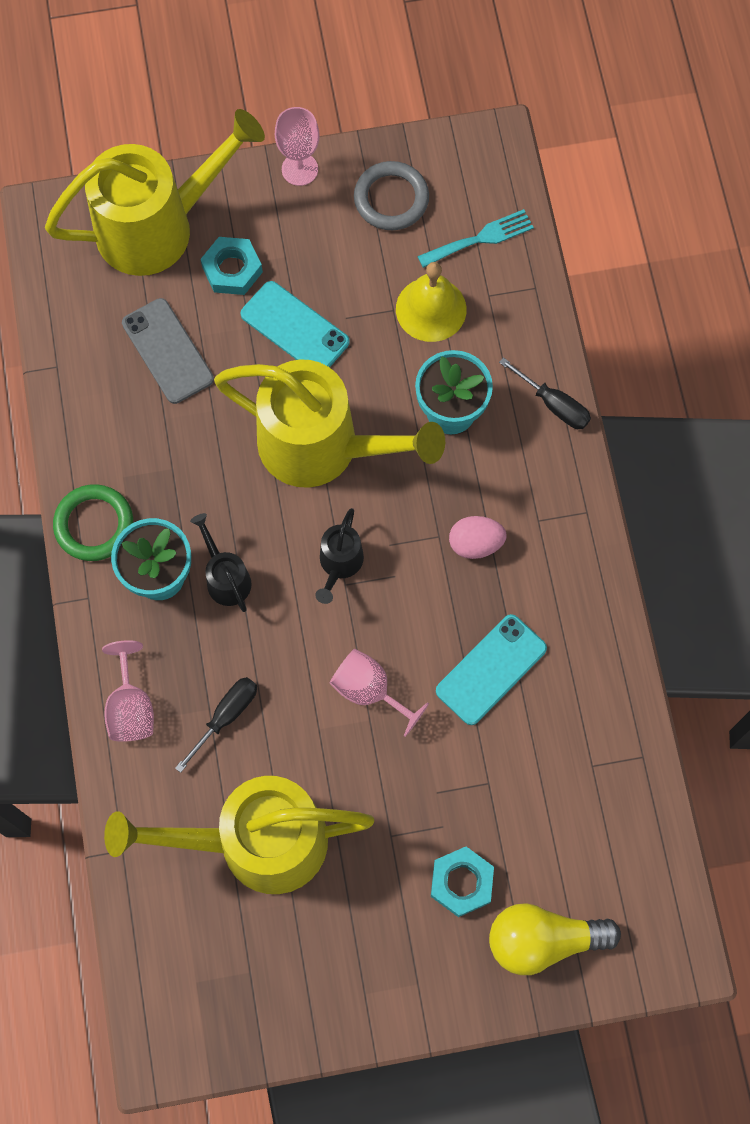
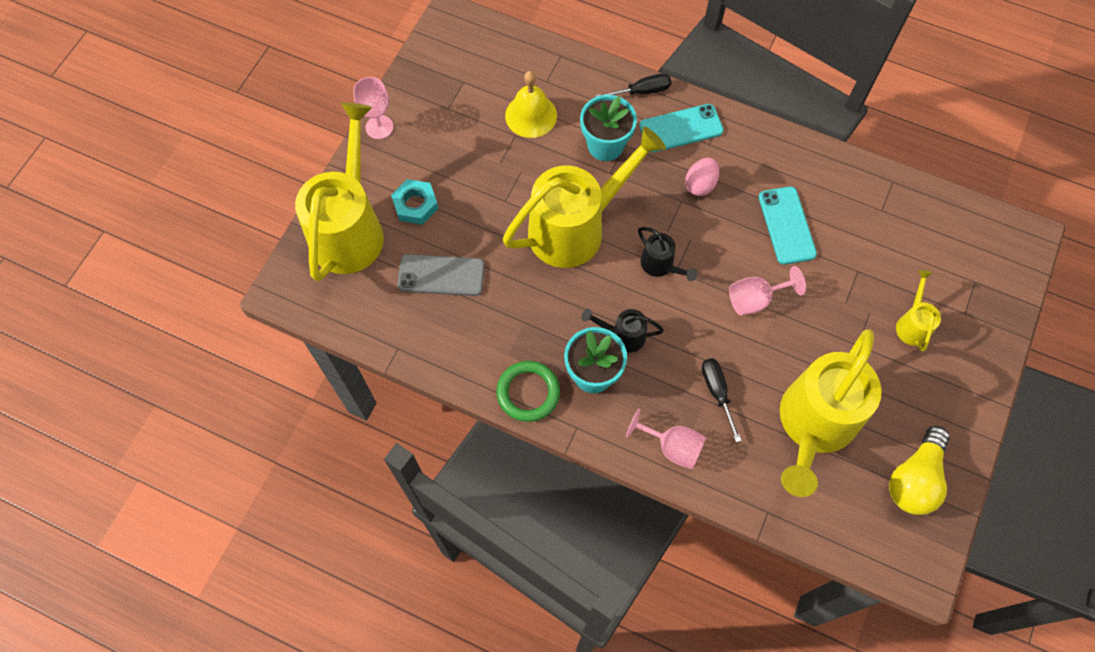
camera: 55 degrees left, 5 degrees down
turquoise phone [241,281,350,367] -> turquoise phone moved to [639,104,724,152]
grey ring [354,161,429,230] -> none
turquoise fork [417,209,534,268] -> none
turquoise nut [431,846,494,917] -> yellow watering can [896,270,941,351]
yellow light bulb [489,903,621,975] -> yellow light bulb moved to [889,426,950,515]

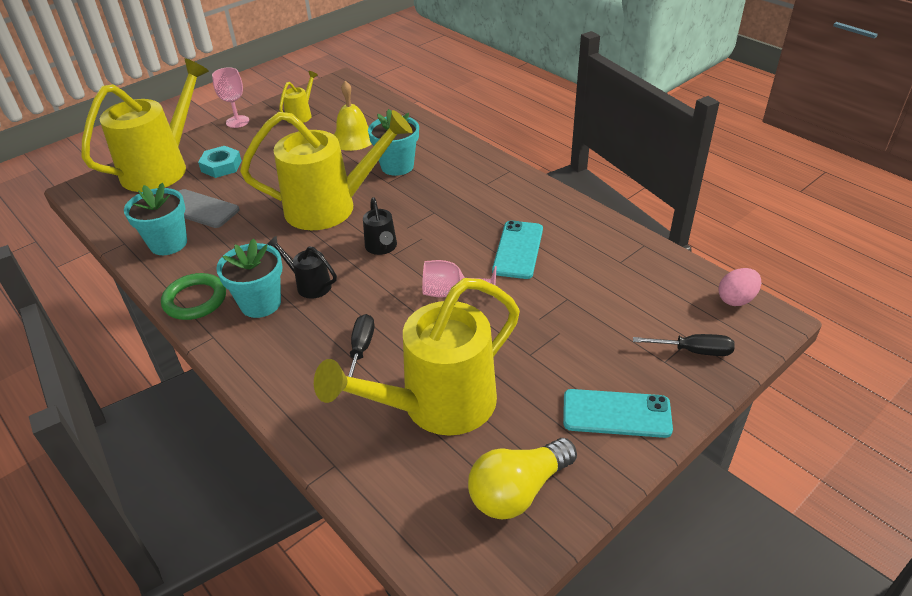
camera: 25 degrees right, 25 degrees down
black screwdriver [595,73,671,97] -> black screwdriver moved to [633,334,735,356]
pink goblet [626,408,706,469] -> none
turquoise phone [639,104,724,152] -> turquoise phone moved to [563,389,673,438]
pink egg [685,158,719,196] -> pink egg moved to [718,268,761,306]
yellow watering can [896,270,941,351] -> yellow watering can moved to [279,71,318,123]
none -> turquoise flower pot [124,183,187,255]

